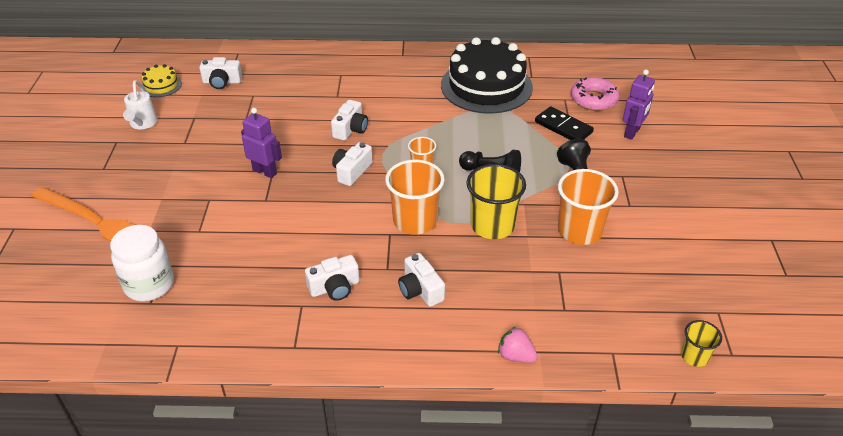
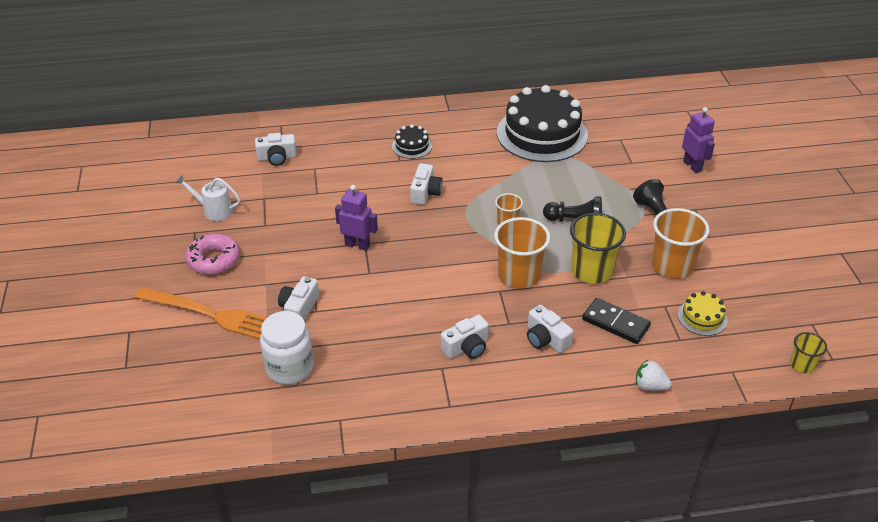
camera: 10 degrees left, 0 degrees up
white watering can [123,80,158,129] -> white watering can turned 120 degrees clockwise [175,175,241,221]
yellow cake [142,64,182,97] -> yellow cake moved to [678,291,727,336]
white camera [332,142,373,186] -> white camera moved to [278,276,319,320]
pink strawberry [498,327,537,363] -> white strawberry [636,360,672,391]
black domino [535,106,594,140] -> black domino moved to [582,298,651,344]
pink donut [571,77,619,111] -> pink donut moved to [185,234,240,275]
purple robot [623,70,655,140] -> purple robot turned 45 degrees counterclockwise [682,107,715,173]
none -> black cake [392,124,432,159]

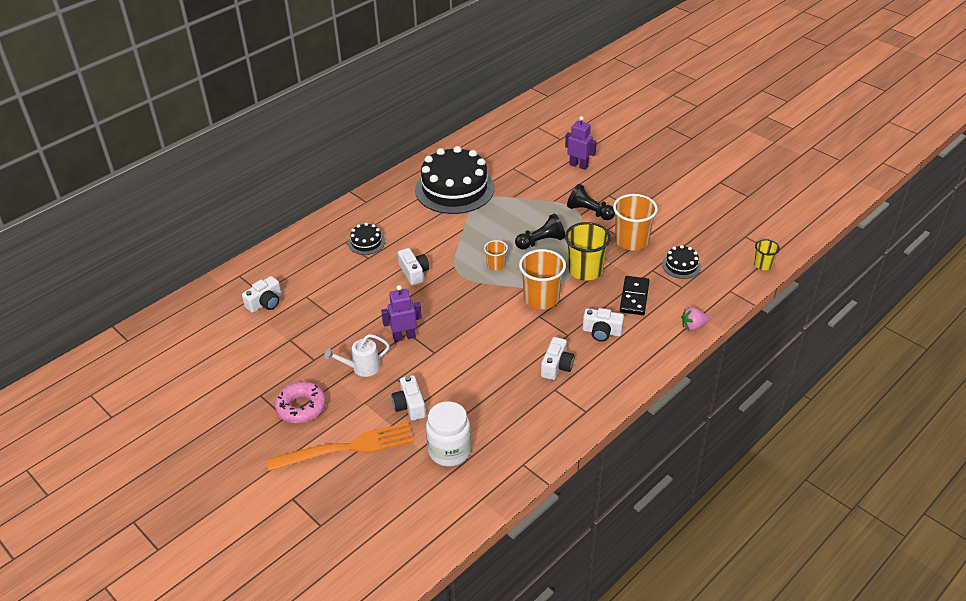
camera: 35 degrees left, 0 degrees up
white watering can [175,175,241,221] -> white watering can moved to [324,334,390,377]
black domino [582,298,651,344] -> black domino turned 75 degrees counterclockwise [620,276,650,315]
white strawberry [636,360,672,391] -> pink strawberry [681,307,709,331]
yellow cake [678,291,727,336] -> black cake [662,245,701,279]

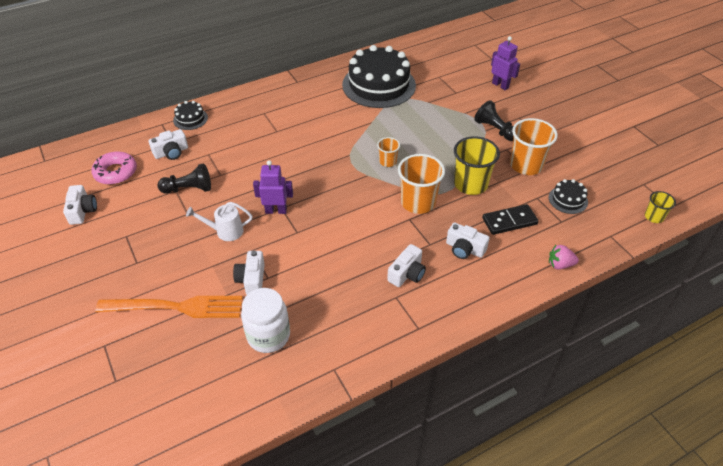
camera: 15 degrees right, 5 degrees up
pink donut [275,382,326,423] -> pink donut moved to [91,151,137,185]
black cake [348,223,385,255] -> black cake moved to [173,101,208,130]
white camera [398,248,429,285] -> white camera moved to [63,185,97,225]
black pawn [515,214,565,250] -> black pawn moved to [157,163,211,194]
black domino [620,276,650,315] -> black domino turned 45 degrees clockwise [482,204,539,235]

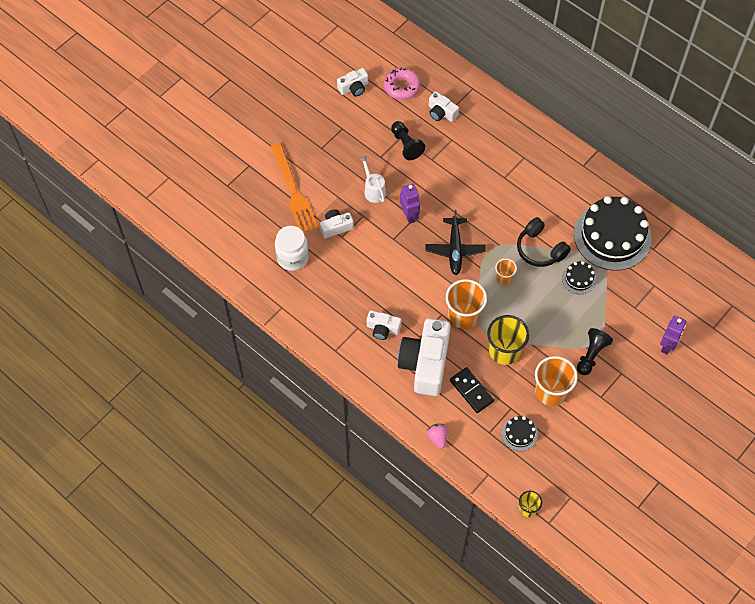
camera: 70 degrees right, 15 degrees up
black cake [173,101,208,130] -> black cake moved to [562,261,597,294]
white camera [446,223,489,259] -> white camera [398,318,451,396], size x2.04
none -> black plane [425,210,486,275]
none -> black headphones [517,217,571,267]

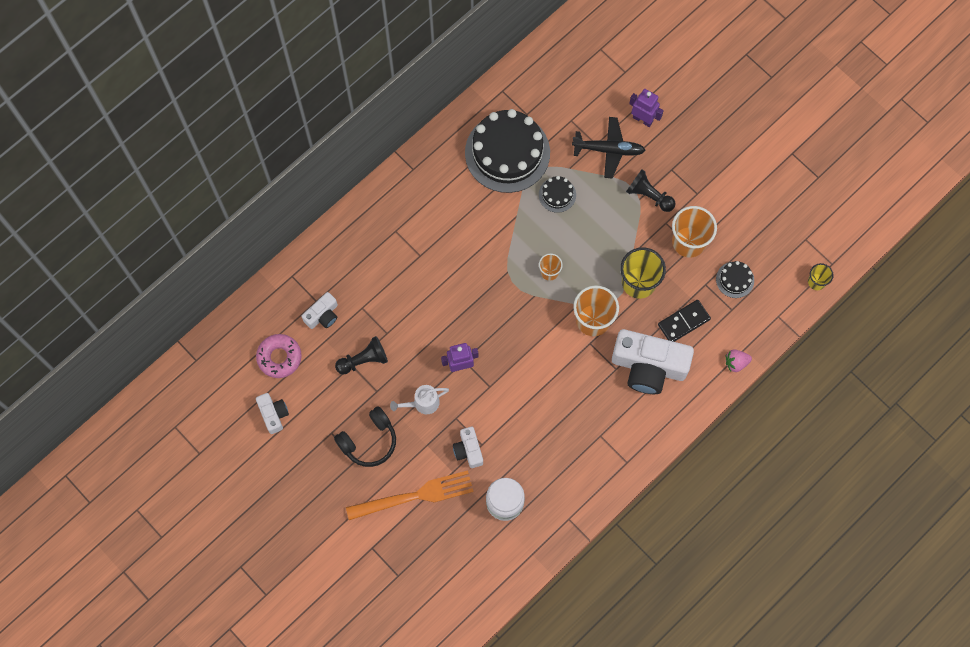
camera: 85 degrees left, 10 degrees up
white camera [367,310,402,340] -> none
black plane [425,210,486,275] -> black plane moved to [572,117,645,178]
black headphones [517,217,571,267] -> black headphones moved to [334,406,396,467]

